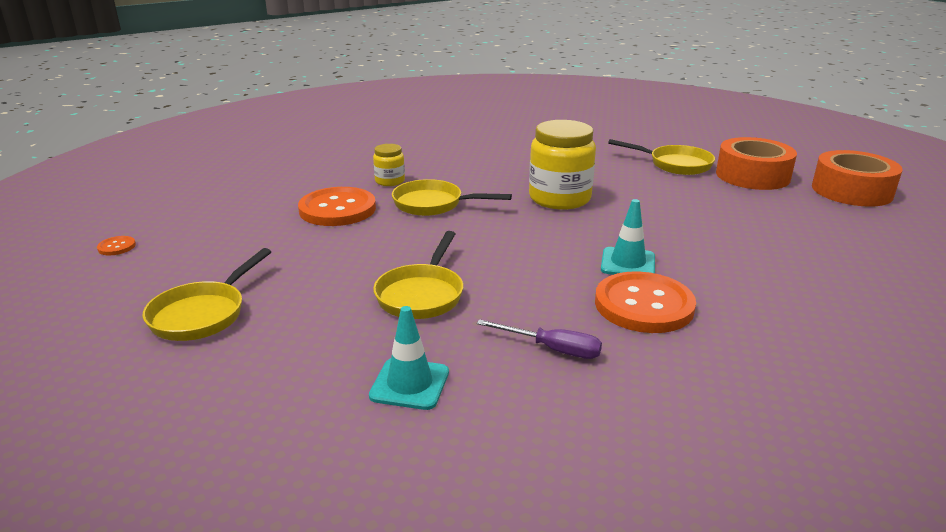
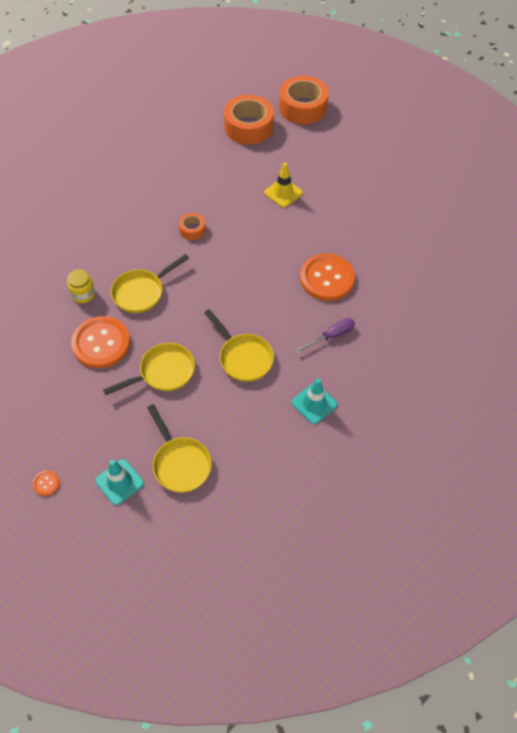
camera: 55 degrees left, 30 degrees up
yellow jar [529,120,596,210] -> orange tape [179,213,206,240]
turquoise traffic cone [601,199,655,275] -> turquoise traffic cone moved to [95,459,144,505]
yellow pan [608,139,715,175] -> yellow pan moved to [103,343,195,395]
none -> yellow traffic cone [264,163,303,207]

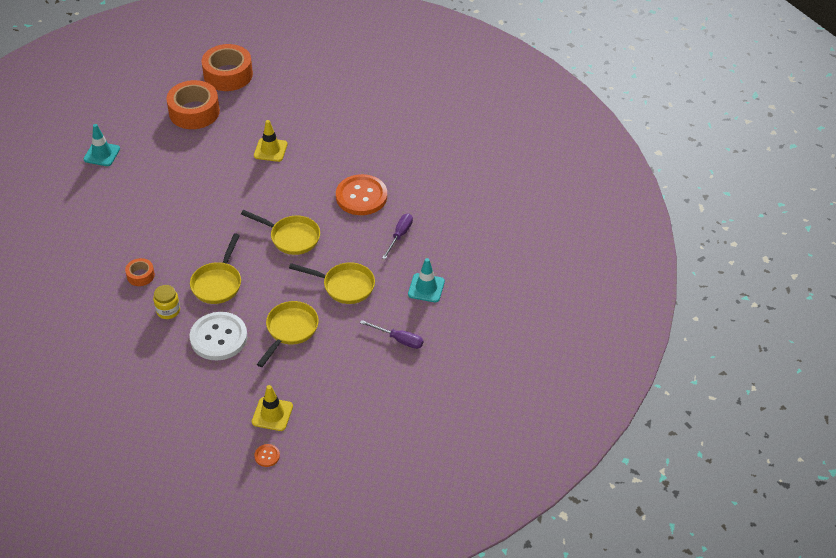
camera: 35 degrees left, 10 degrees down
orange button [71,316,130,368] -> white button [190,312,247,360]
turquoise traffic cone [95,459,144,505] -> turquoise traffic cone moved to [83,124,120,166]
yellow pan [147,404,212,493] -> yellow pan moved to [241,210,320,255]
orange tape [179,213,206,240] -> orange tape moved to [125,258,155,286]
none -> yellow traffic cone [252,385,293,431]
none -> purple screwdriver [360,320,423,349]

